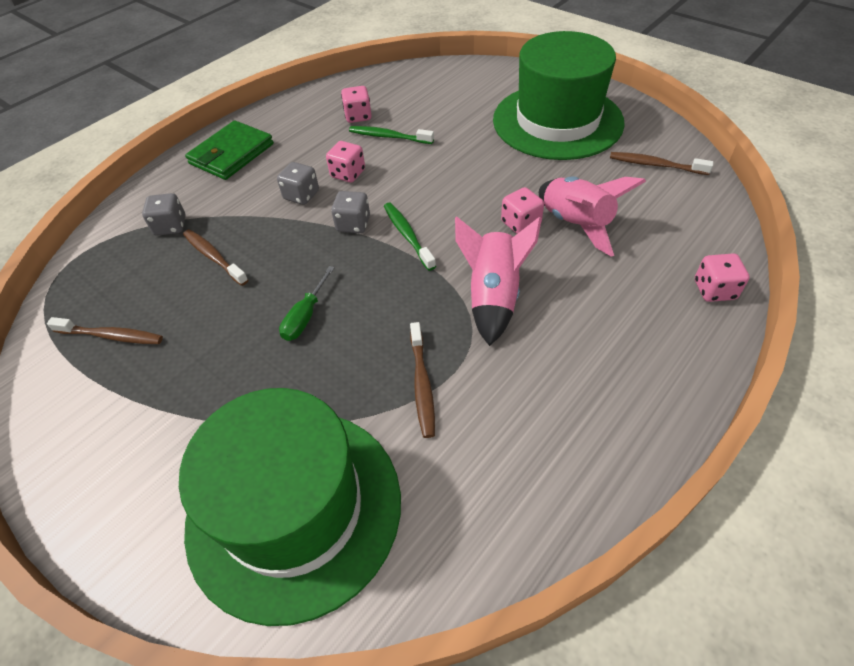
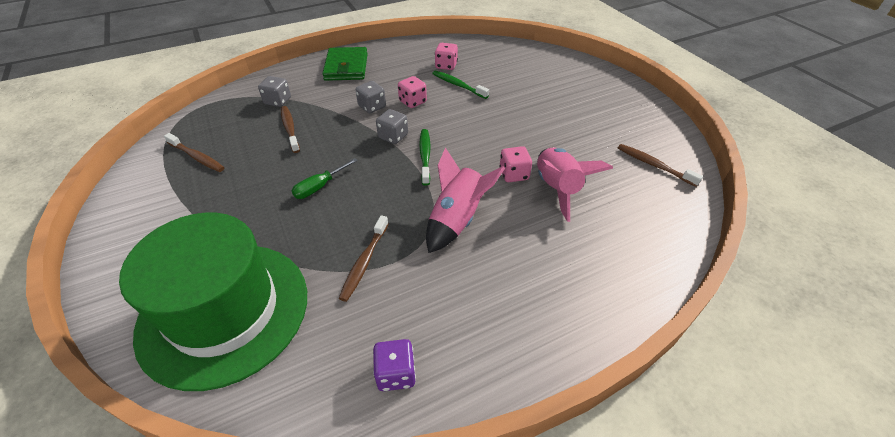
camera: 20 degrees right, 5 degrees down
green wallet [185,120,274,180] -> green wallet turned 60 degrees counterclockwise [322,47,368,81]
green hat [493,31,625,160] -> none
pink dice [695,254,750,302] -> none
none -> purple dice [373,339,416,391]

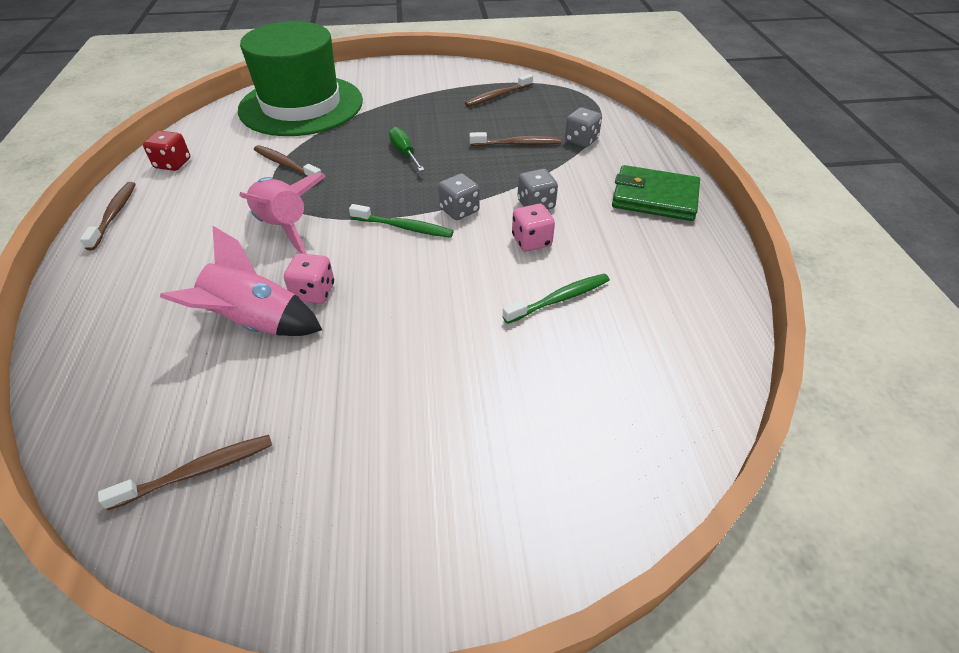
camera: 110 degrees right, 0 degrees up
purple dice [373,339,416,391] -> red dice [143,131,190,171]
pink dice [435,43,458,70] -> none
none -> brown toothbrush [80,182,135,250]

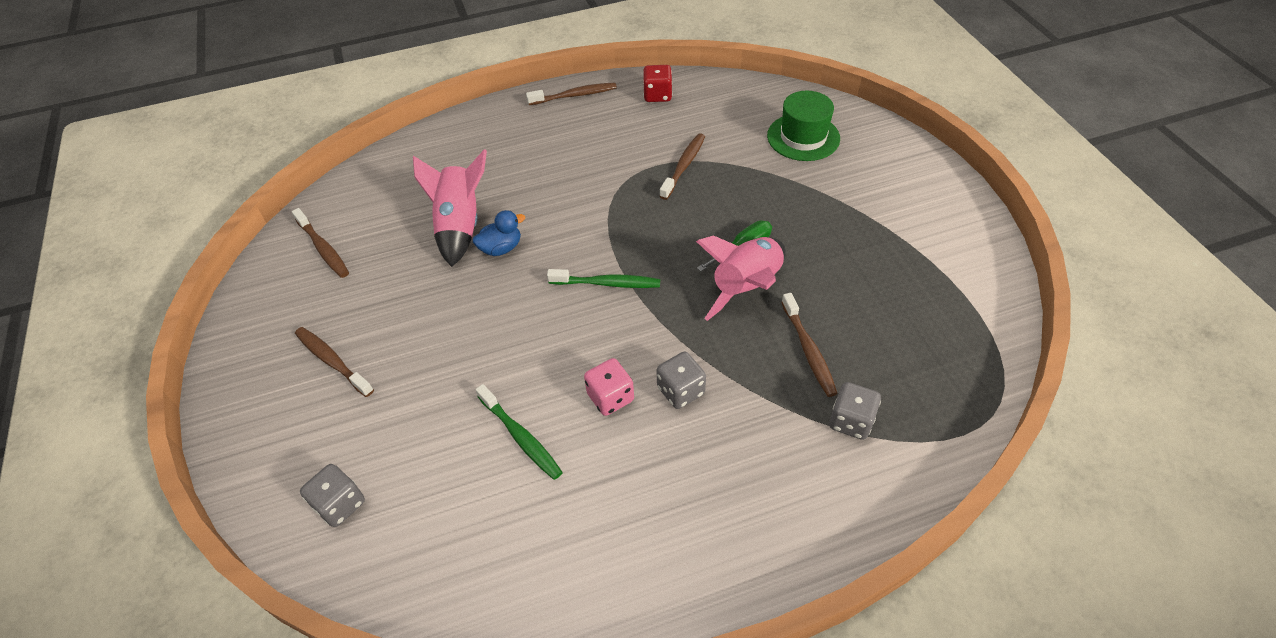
camera: 80 degrees right, 5 degrees up
green hat [238,21,363,136] -> green hat [767,91,840,161], size x0.51
pink rocket [239,174,326,254] -> pink rocket moved to [696,235,786,321]
pink dice [284,253,334,304] -> blue duck [473,210,525,256]
green toothbrush [349,204,454,238] -> green toothbrush turned 90 degrees counterclockwise [547,269,660,288]
grey dice [438,173,480,220] -> grey dice moved to [300,464,365,527]
brown toothbrush [465,74,533,107] -> brown toothbrush moved to [295,327,374,397]
green wallet [612,165,700,221] -> none

